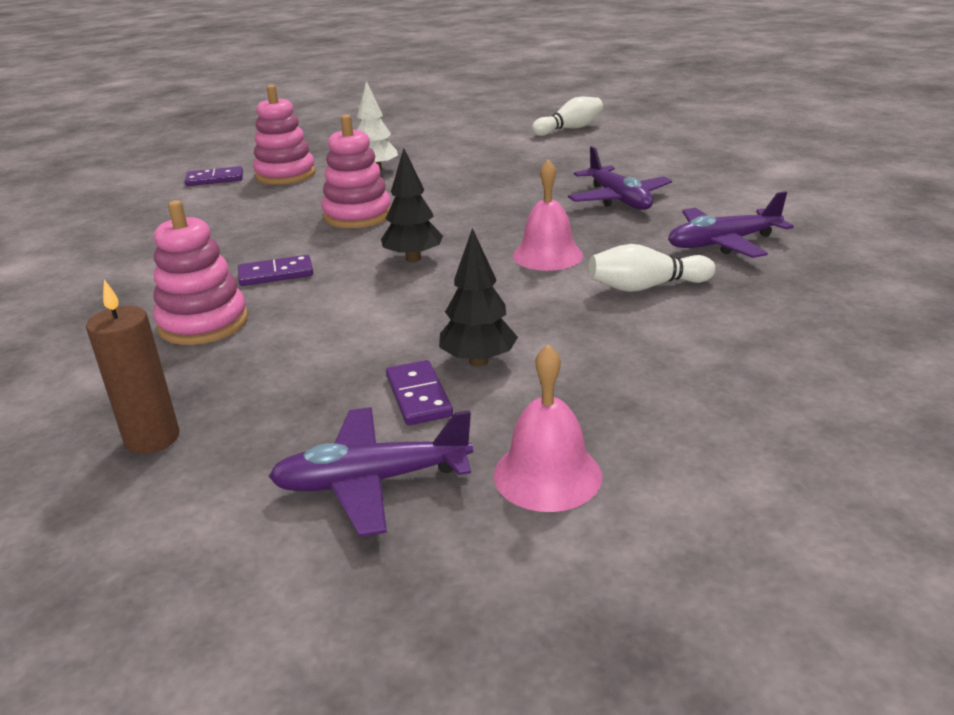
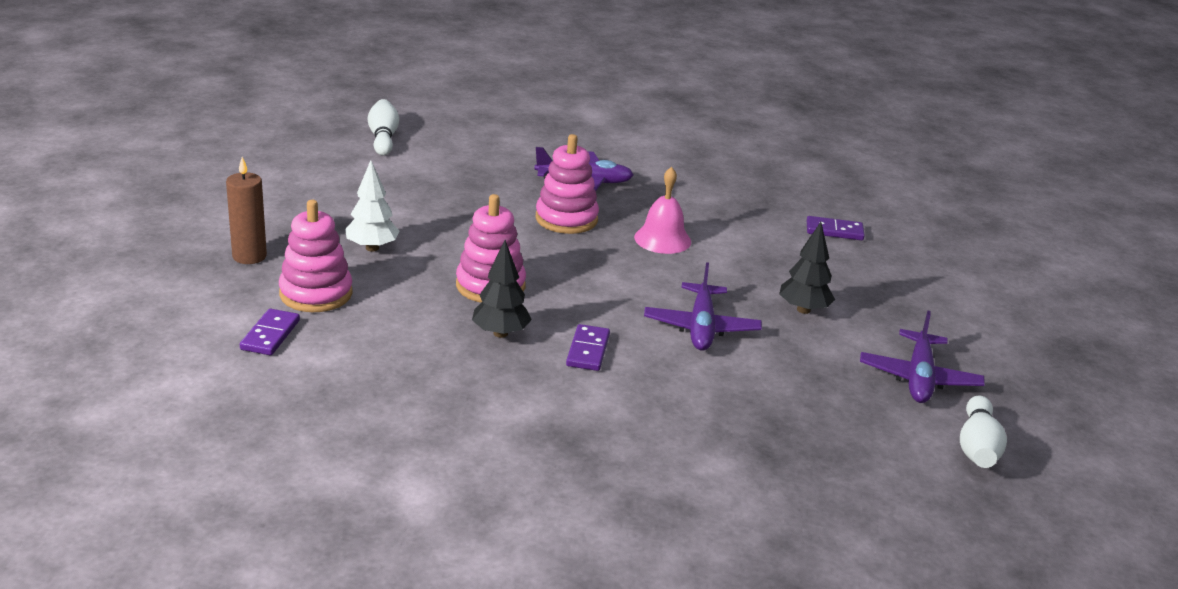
camera: 70 degrees left, 0 degrees up
brown candle [86,280,179,454] -> brown candle moved to [226,157,267,264]
pink stacking toy [153,200,248,345] -> pink stacking toy moved to [536,134,599,234]
black tree [381,148,443,262] -> black tree moved to [472,240,532,338]
purple domino [386,360,453,425] -> purple domino moved to [807,216,865,240]
pink bell [493,344,602,512] -> none
white bowling pin [588,244,715,292] -> white bowling pin moved to [960,396,1007,468]
purple plane [668,191,794,258] -> purple plane moved to [644,262,762,351]

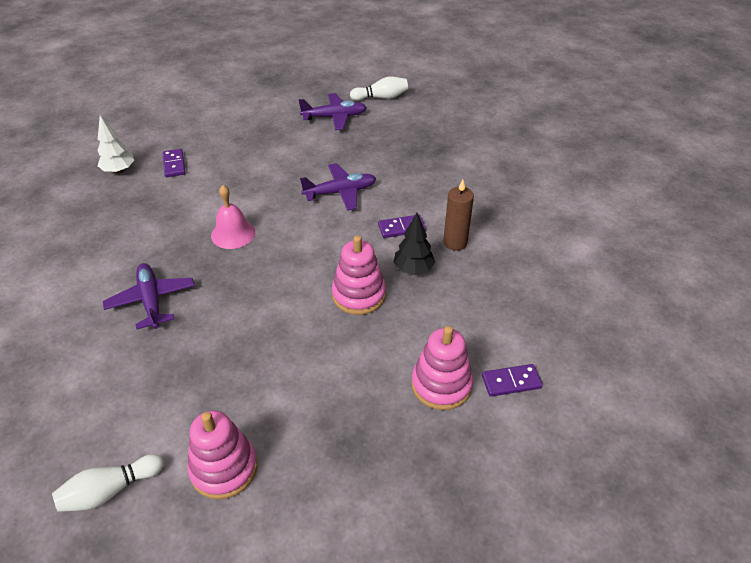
camera: 110 degrees left, 15 degrees up
brown candle [226,157,267,264] -> brown candle moved to [443,179,474,251]
white tree [345,160,400,251] -> white tree moved to [98,115,134,174]
pink stacking toy [536,134,599,234] -> pink stacking toy moved to [187,410,257,499]
black tree [779,222,835,314] -> none

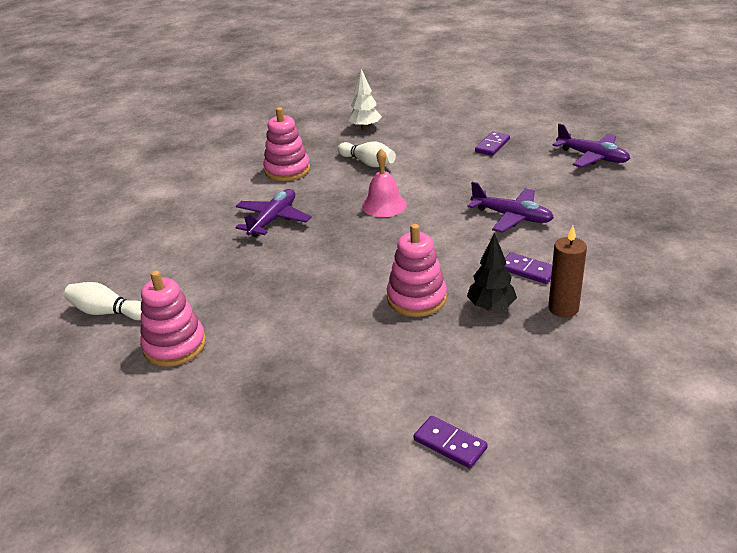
camera: 50 degrees right, 10 degrees down
purple domino [162,149,185,177] -> purple domino moved to [475,132,510,156]
white bowling pin [350,76,408,101] -> white bowling pin moved to [338,141,396,167]
pink stacking toy [411,326,473,410] -> pink stacking toy moved to [263,107,310,181]

